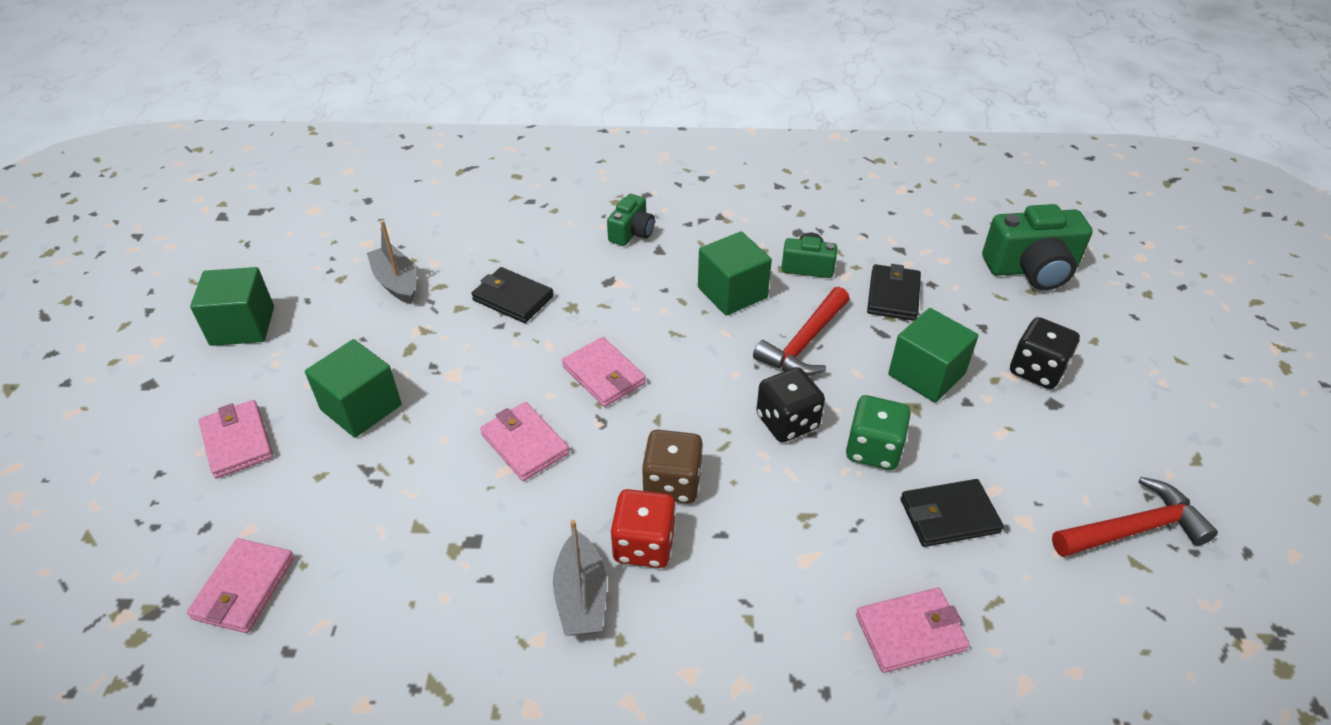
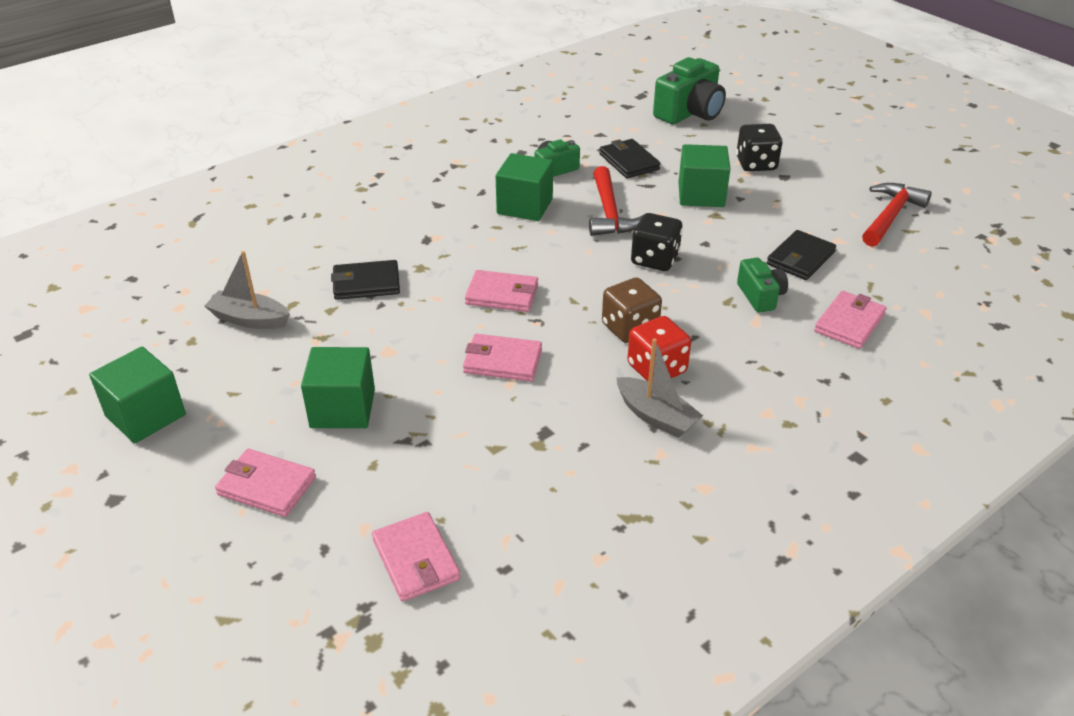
camera: 40 degrees left, 5 degrees down
green camera [607,194,655,246] -> green camera moved to [737,258,788,313]
green dice [846,395,911,470] -> none

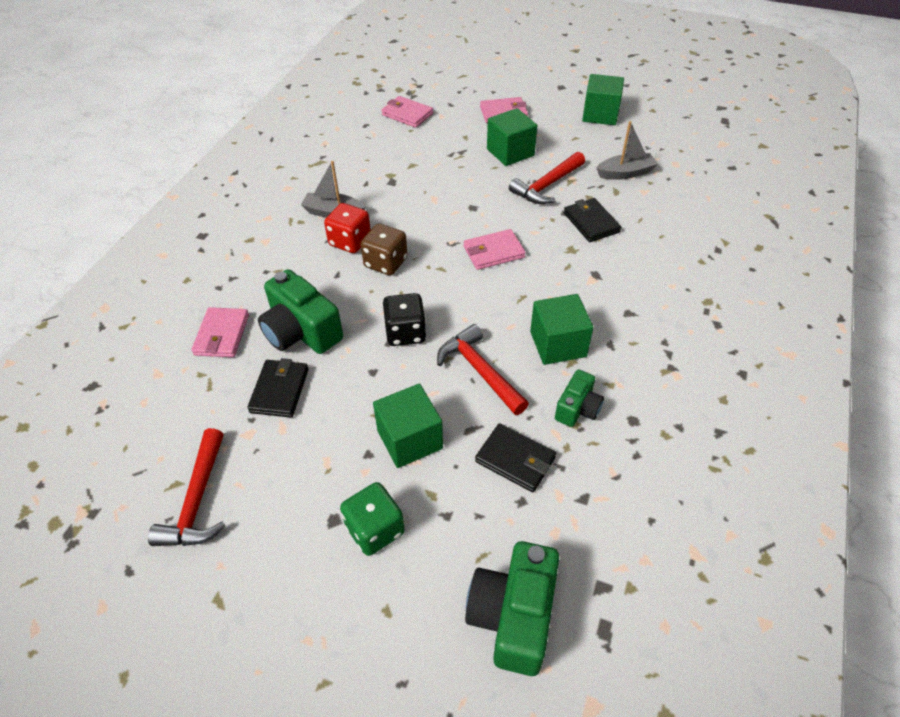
camera: 150 degrees right, 10 degrees up
black wallet [331,260,400,300] -> black wallet turned 75 degrees counterclockwise [564,198,621,242]
pink wallet [463,334,542,381] -> none
black dice [736,124,782,171] -> green dice [340,482,405,556]
green camera [737,258,788,313] -> green camera [258,269,343,354], size x1.74
none -> red hammer [509,152,585,204]

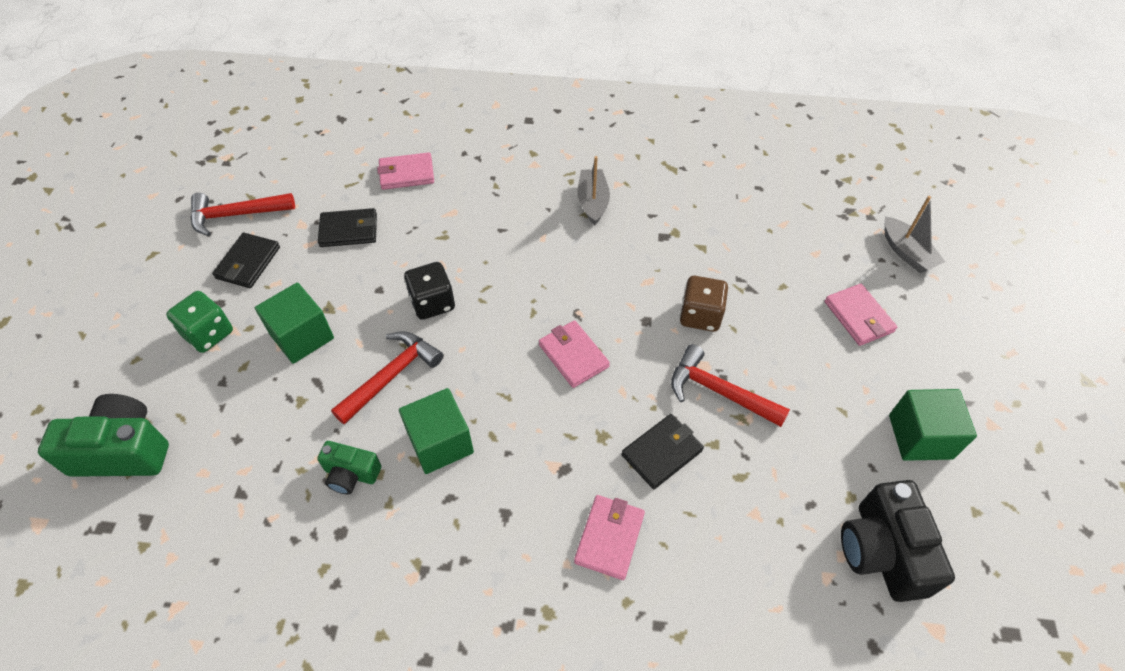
camera: 75 degrees right, 5 degrees up
green camera [258,269,343,354] -> none
red dice [324,203,371,253] -> none
brown dice [361,224,408,275] -> brown dice moved to [680,276,728,332]
pink wallet [381,96,433,128] -> pink wallet moved to [574,495,645,580]
black wallet [475,423,556,492] -> black wallet moved to [212,233,280,288]
green cube [487,108,537,166] -> none
grey boat [596,121,658,180] -> grey boat moved to [885,196,945,273]
none -> black camera [841,480,955,602]

